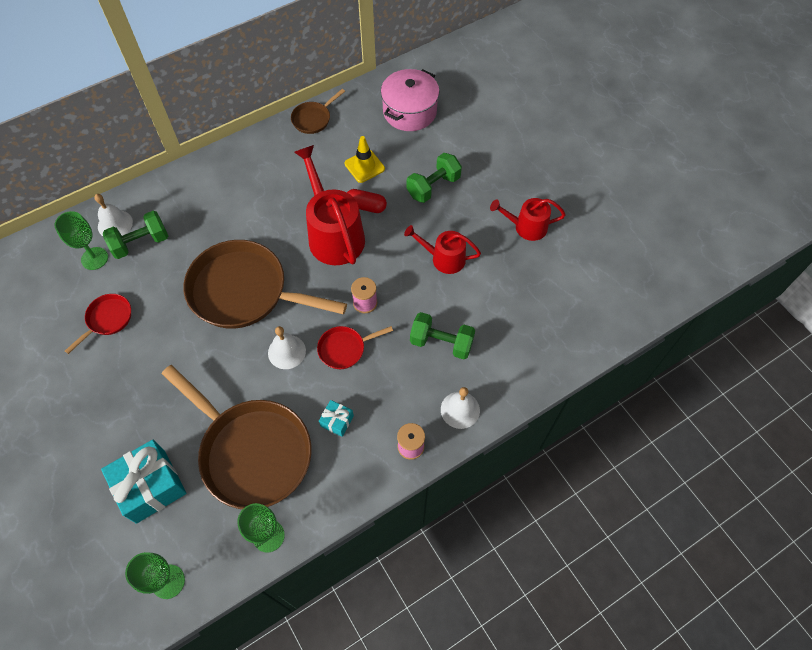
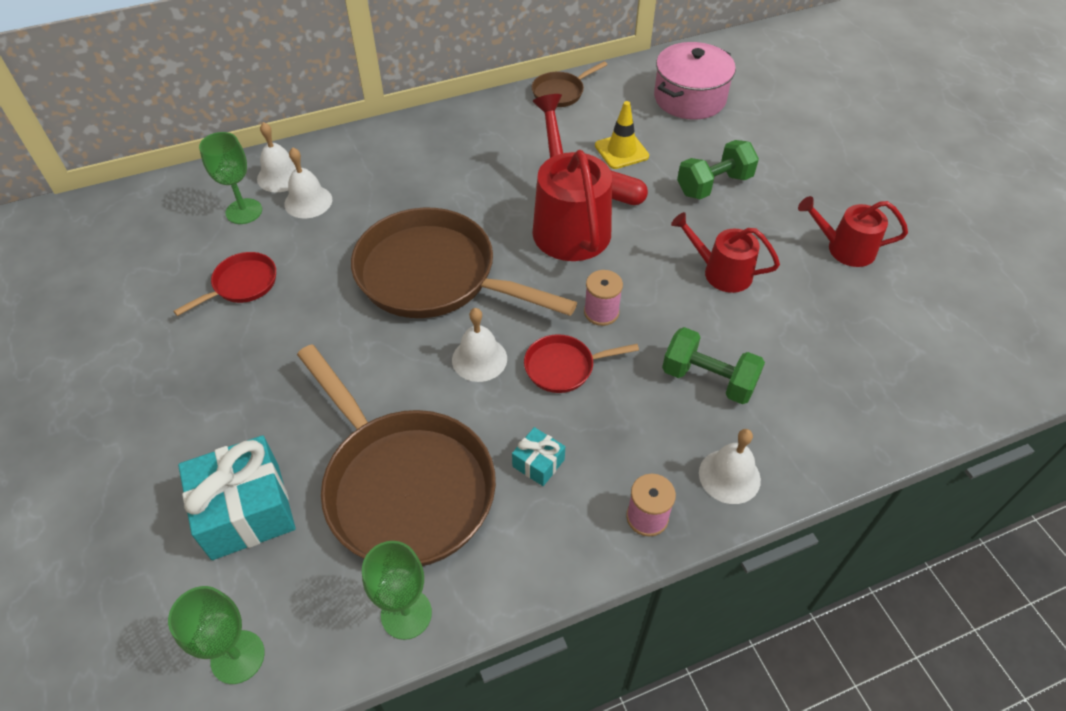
camera: 10 degrees right, 10 degrees down
green dumbbell [103,211,168,259] -> white bell [284,147,332,218]

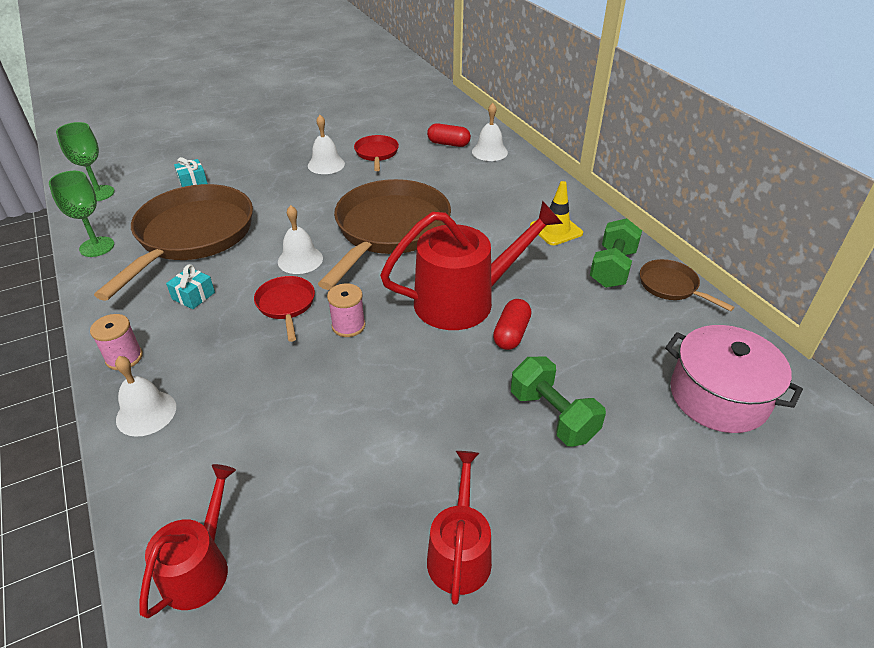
camera: 85 degrees right, 10 degrees down
red pan [173,252,276,316] -> red pan turned 135 degrees counterclockwise [354,135,399,171]
turquoise gift [178,435,296,560] -> turquoise gift [174,157,208,187], size x0.48
green goblet [199,132,262,224] -> red capsule [427,123,471,147]
white bell [284,147,332,218] -> white bell moved to [308,115,345,174]
brown pan [297,344,496,566] -> brown pan turned 150 degrees clockwise [94,184,253,301]
yellow traffic cone [595,101,649,169] -> yellow traffic cone moved to [530,181,583,245]
green dumbbell [662,327,765,404] -> green dumbbell moved to [590,218,642,288]
red watering can [671,212,780,293] -> red watering can moved to [139,464,236,618]

